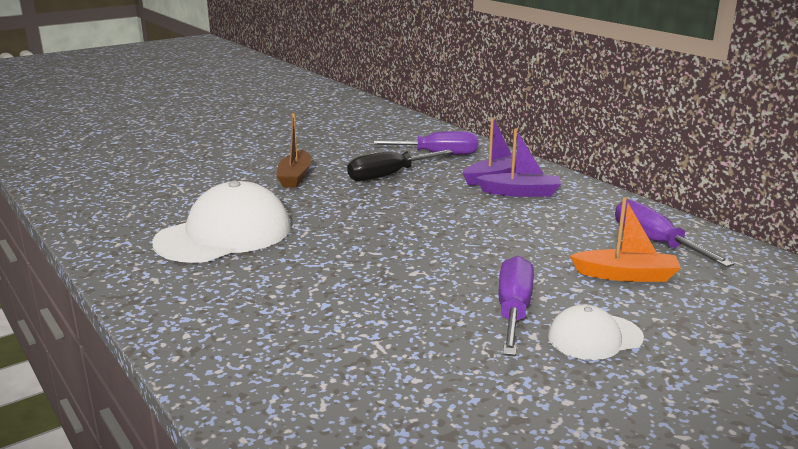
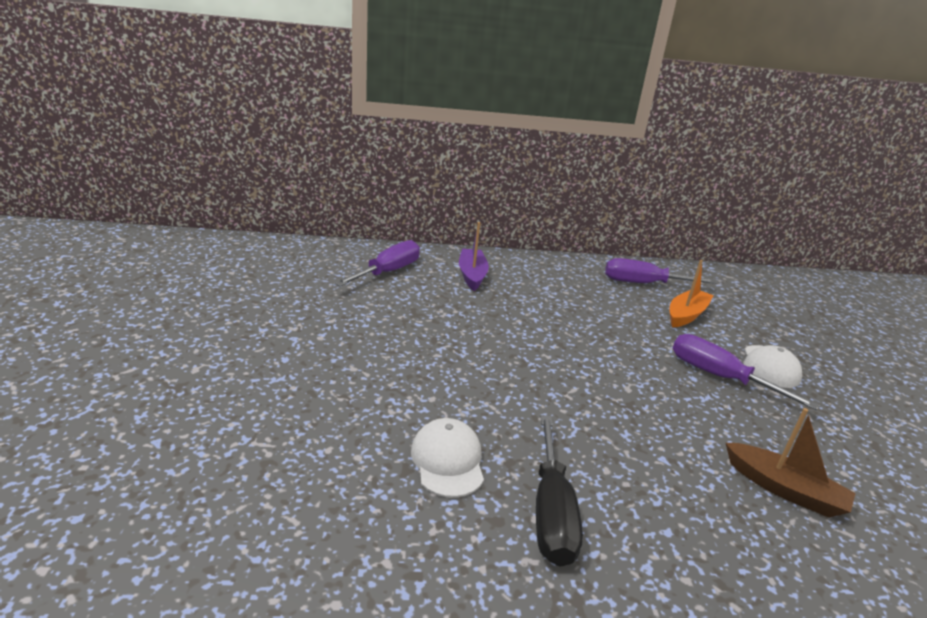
camera: 60 degrees left, 5 degrees up
white cap [152,181,291,263] -> white cap [411,418,484,498], size x0.54
brown boat [276,113,311,188] -> brown boat moved to [726,408,856,518]
black screwdriver [347,150,453,182] -> black screwdriver moved to [536,415,583,567]
purple boat [475,128,561,197] -> none

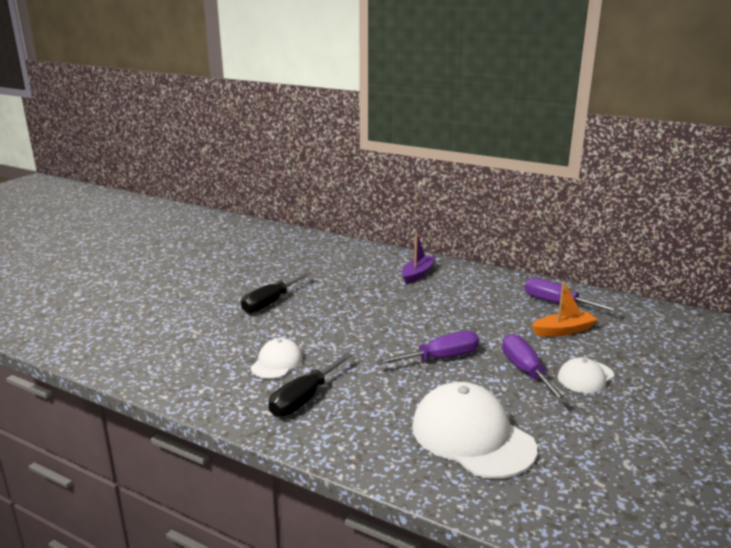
camera: 35 degrees right, 5 degrees down
purple screwdriver [334,240,420,286] -> purple screwdriver moved to [375,331,479,365]
brown boat [726,408,856,518] -> white cap [412,382,537,478]
none -> black screwdriver [241,272,311,313]

